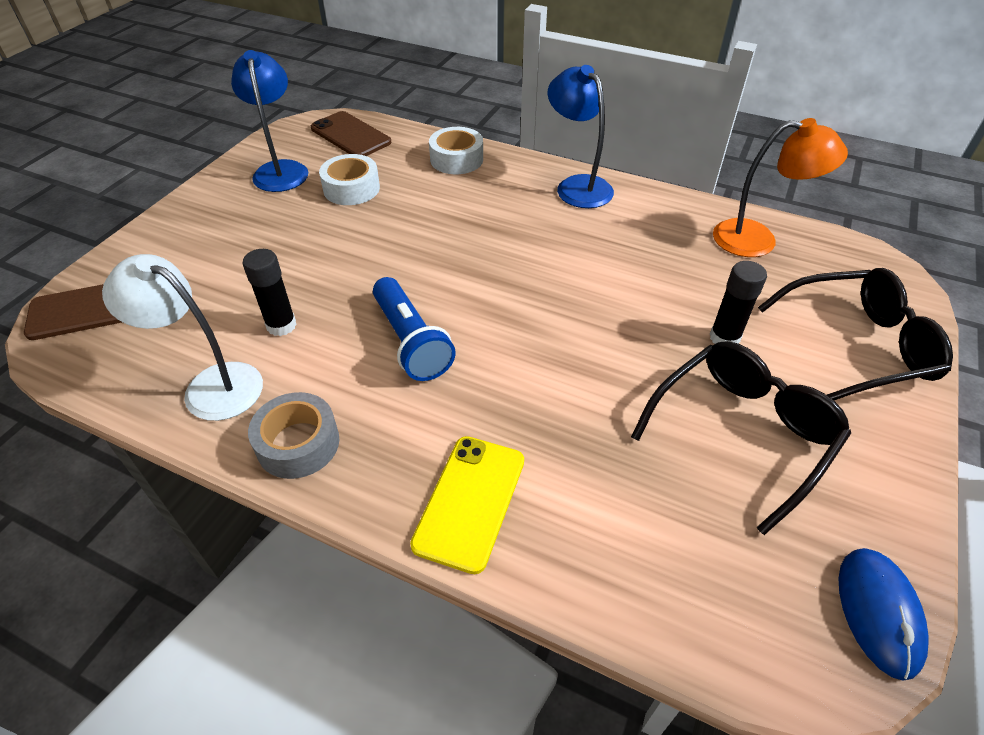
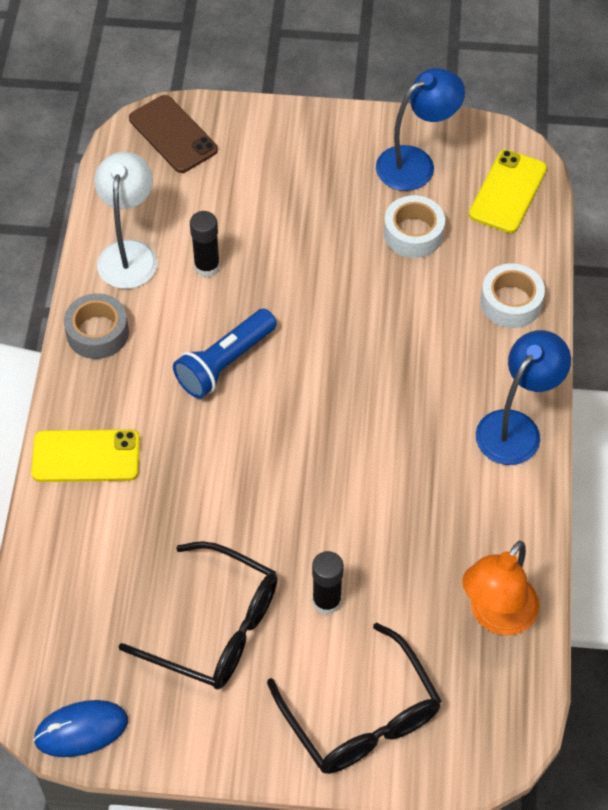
camera: 70 degrees right, 10 degrees up
brown phone [311,111,392,156] -> yellow phone [469,149,547,233]
orange lamp [713,118,848,257] -> orange lamp turned 45 degrees clockwise [462,541,539,635]

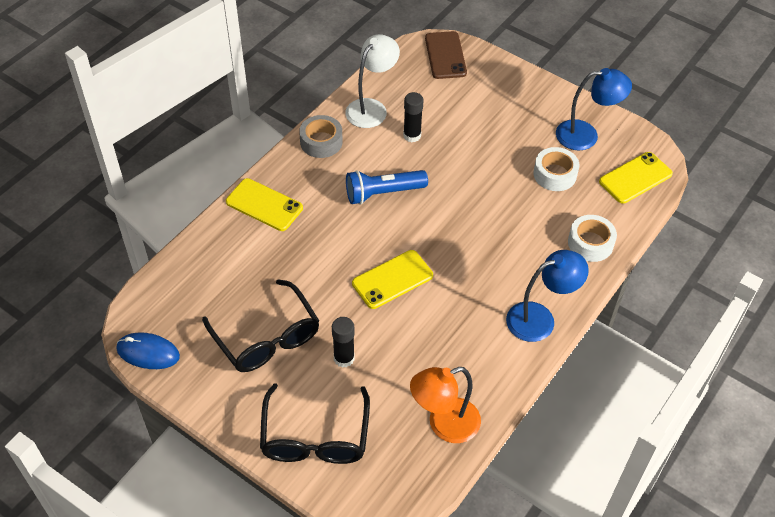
camera: 30 degrees right, 5 degrees down
none -> yellow phone [352,250,433,309]

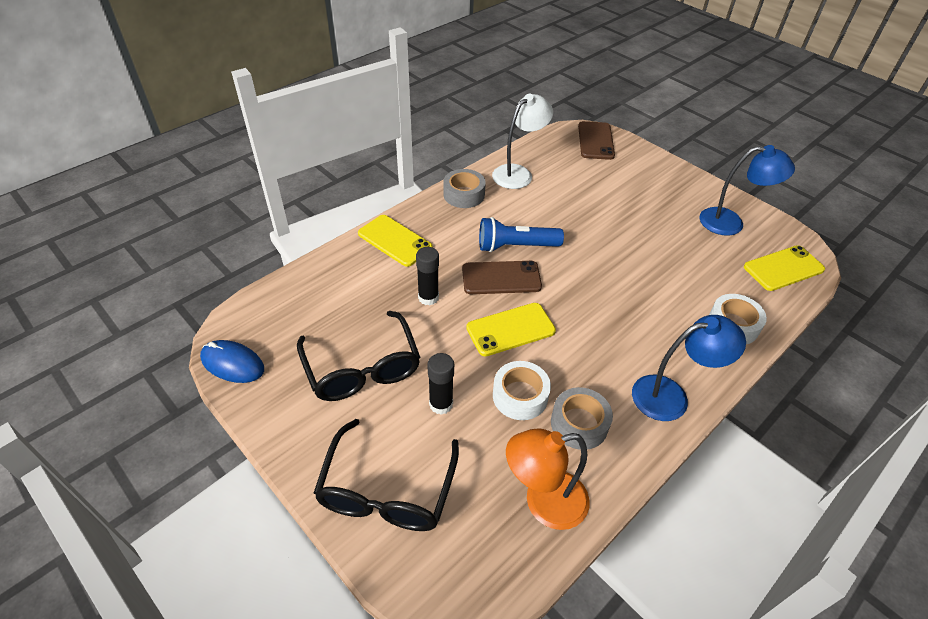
camera: 10 degrees right, 5 degrees down
black glue stick [403,92,424,142] -> black glue stick moved to [416,247,439,306]
white tape [533,147,579,191] -> white tape moved to [493,361,551,420]
none -> brown phone [462,261,542,294]
none -> grey tape [551,387,613,450]

